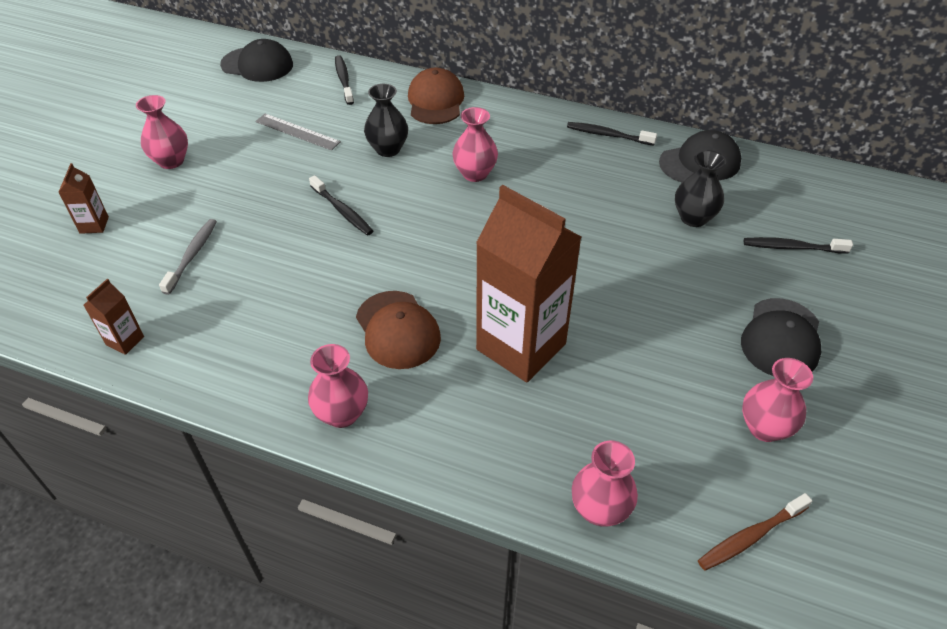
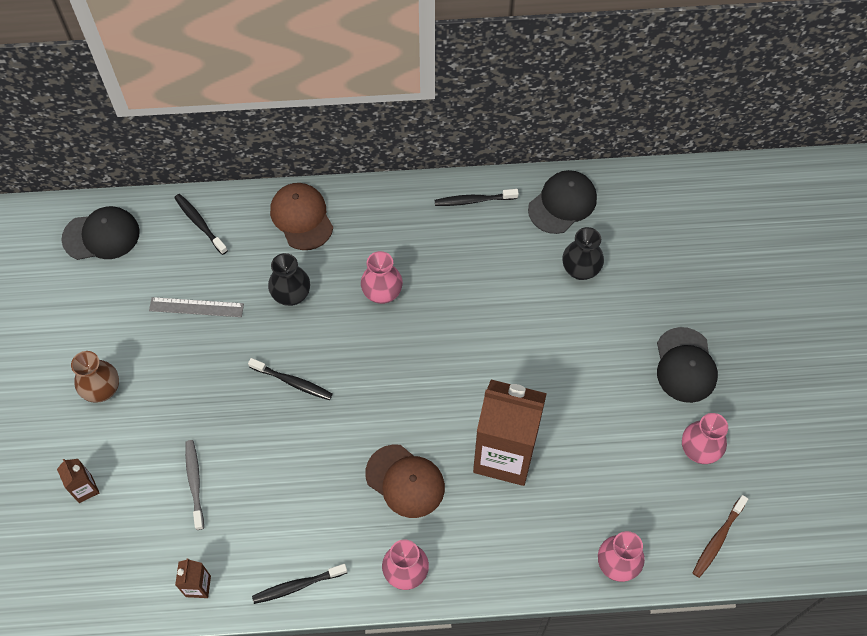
camera: 25 degrees left, 15 degrees up
pink vase [136,95,188,169] -> brown vase [71,351,119,403]
black toothbrush [744,237,853,254] -> black toothbrush moved to [252,564,347,604]

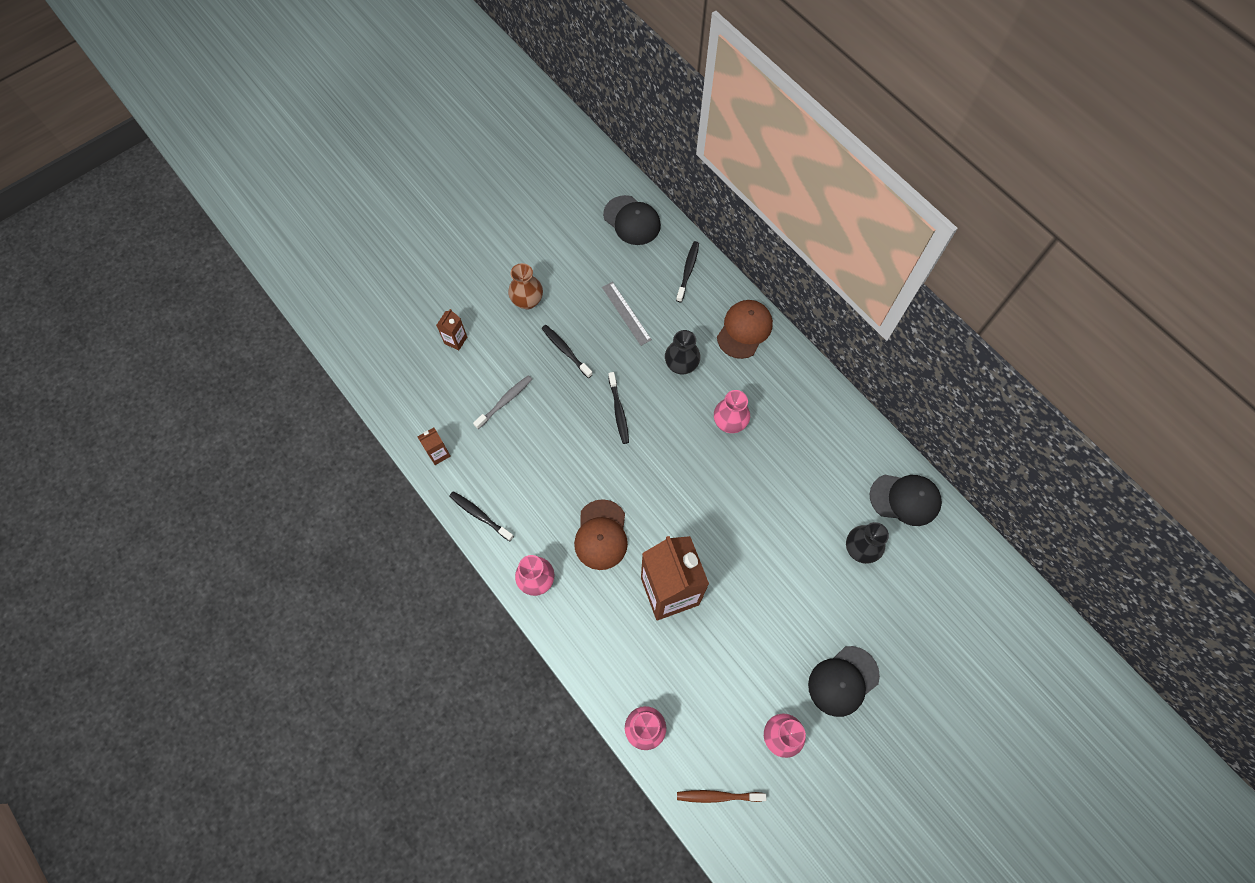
camera: 55 degrees right, 5 degrees up
black toothbrush [435,189,519,206] -> black toothbrush moved to [541,325,593,378]

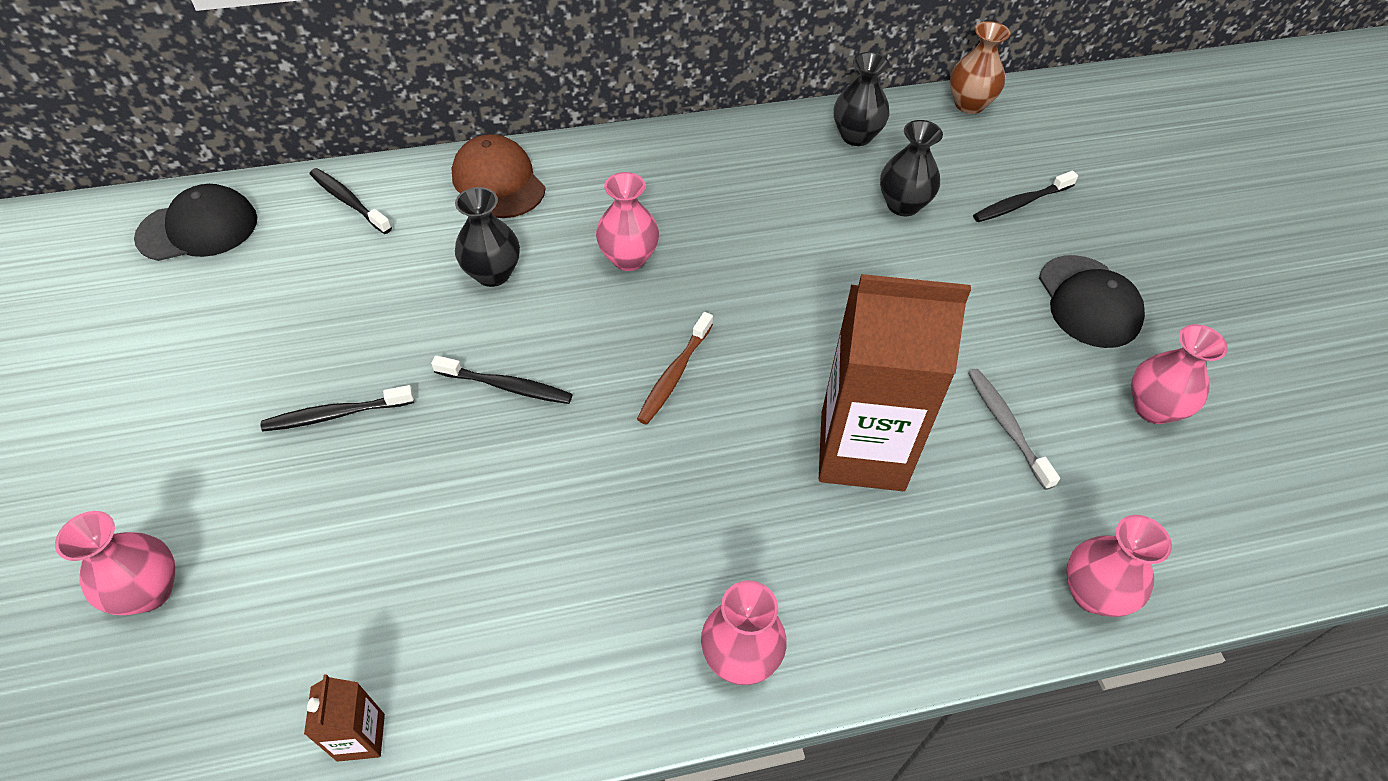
camera: 65 degrees left, 15 degrees down
brown carton [436,309,467,350] -> pink vase [55,511,175,615]
black toothbrush [449,491,514,541] -> black toothbrush moved to [973,171,1078,222]
grey toothbrush [473,375,532,429] -> grey toothbrush moved to [968,369,1060,490]
brown vase [508,263,543,309] -> brown vase moved to [950,21,1010,114]
brown cap [574,499,628,570] -> none
grey ruler [602,282,652,346] -> none
brown toothbrush [677,790,766,803] -> brown toothbrush moved to [637,312,713,425]
black cap [870,474,942,526] -> black vase [834,52,890,146]

